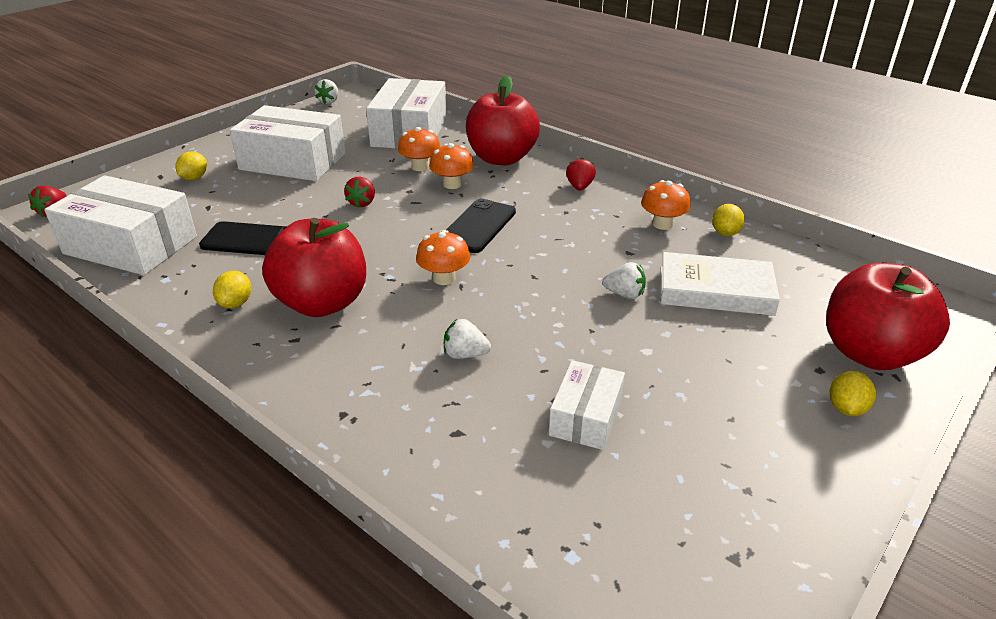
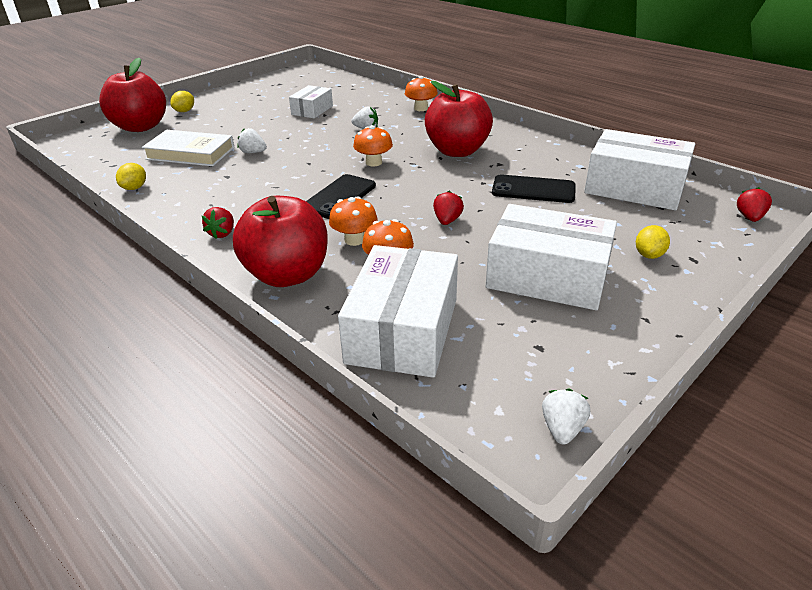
camera: 175 degrees left, 0 degrees up
yellow lemon [213,271,251,308] -> none
orange mushroom [641,180,691,230] -> orange mushroom moved to [405,76,438,111]

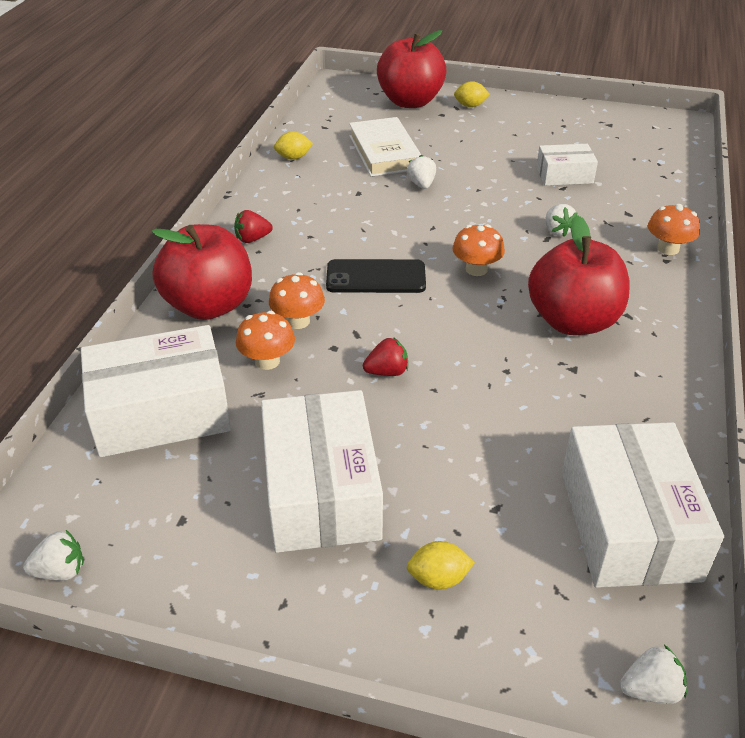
camera: 60 degrees right, 5 degrees up
black phone [492,175,576,203] -> none
red strawberry [737,187,772,222] -> white strawberry [620,645,687,704]

